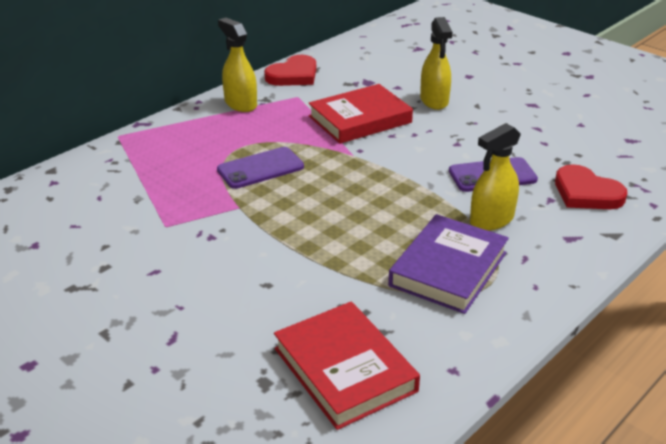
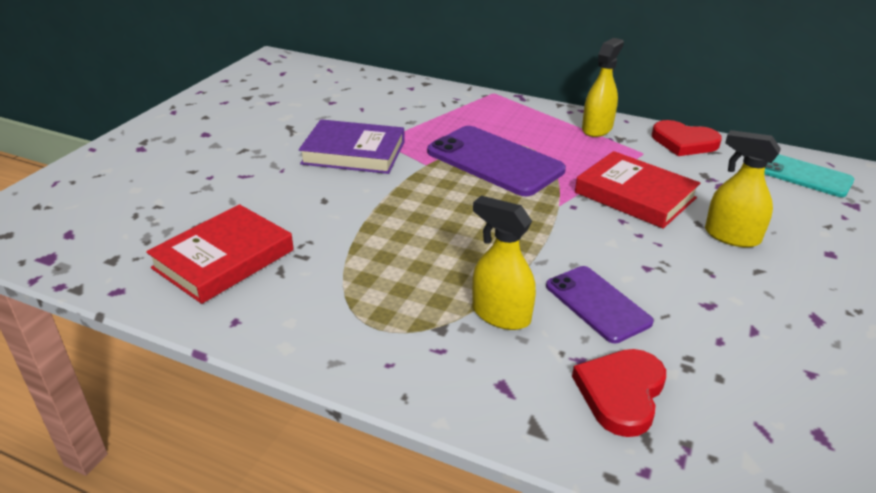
camera: 70 degrees right, 0 degrees up
purple phone [217,147,304,189] -> purple phone [427,126,566,196], size x1.65
purple book [388,214,509,314] -> purple book moved to [299,119,405,174]
yellow spray bottle [420,17,452,110] -> yellow spray bottle turned 60 degrees clockwise [705,130,781,247]
none -> turquoise phone [764,154,854,197]

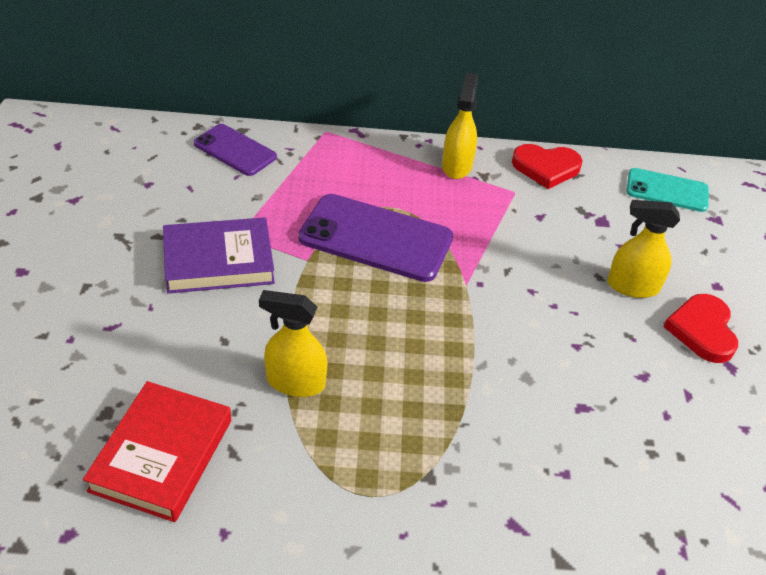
camera: 25 degrees left, 10 degrees up
yellow spray bottle [472,196,536,330] -> yellow spray bottle moved to [259,290,328,397]
purple phone [546,266,654,343] -> purple phone moved to [194,124,277,176]
red heart [572,349,666,437] -> red heart moved to [664,294,738,363]
red book [575,151,701,229] -> none

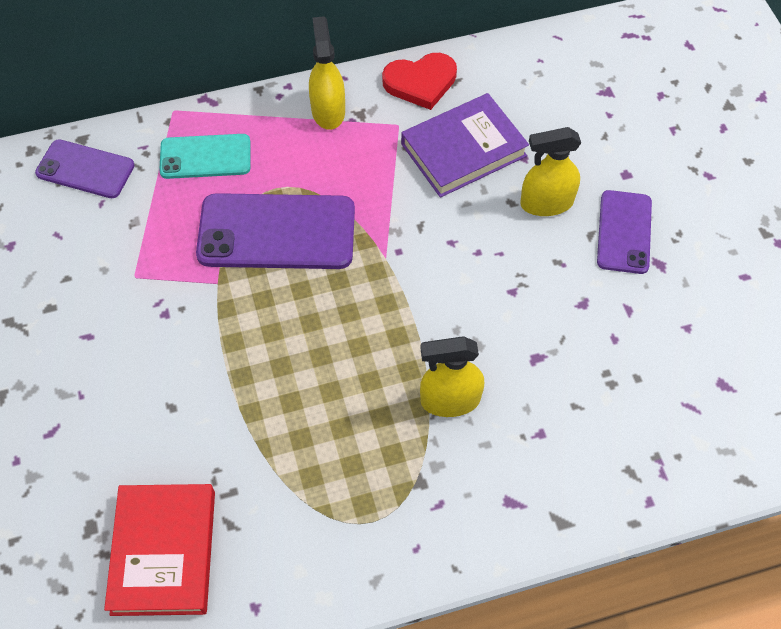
camera: 15 degrees left, 15 degrees up
purple book [163,217,275,294] -> purple book moved to [401,93,529,198]
yellow spray bottle [259,290,328,397] -> yellow spray bottle moved to [420,336,484,417]
turquoise phone [626,168,709,212] -> turquoise phone moved to [159,134,251,179]
red heart [664,294,738,363] -> purple phone [597,190,652,274]

